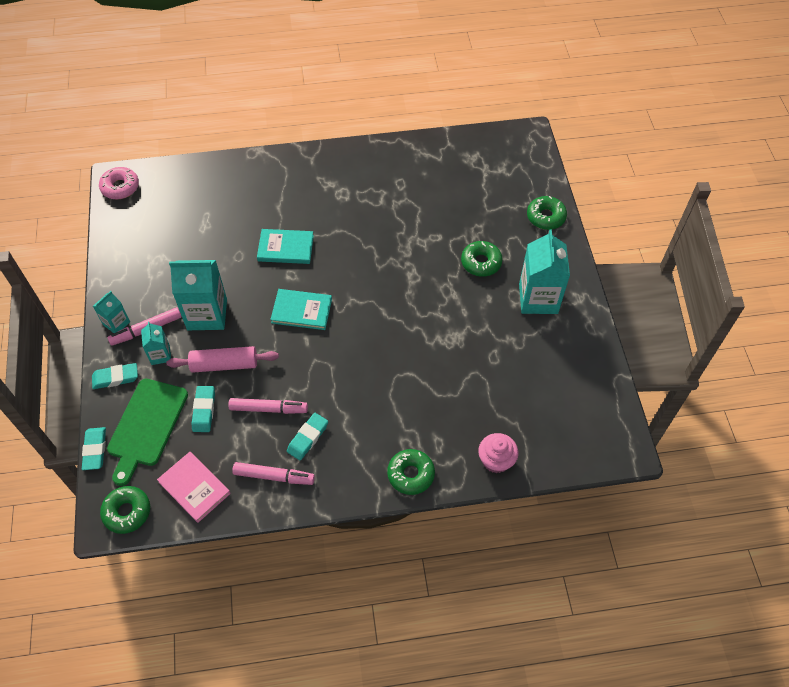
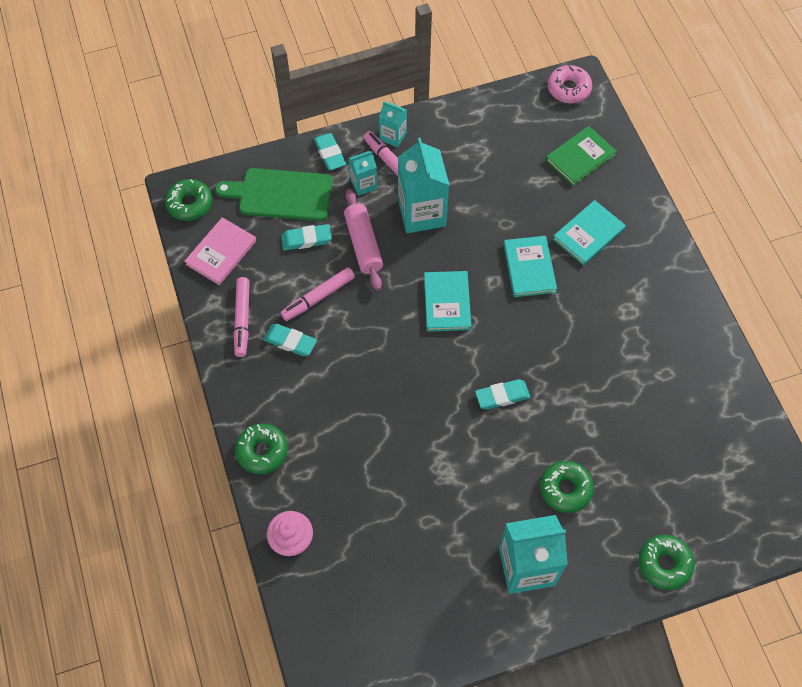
camera: 80 degrees right, 5 degrees up
turquoise eraser [82,427,106,470] -> turquoise eraser moved to [475,379,530,410]
pink marker [228,398,308,414] -> pink marker turned 60 degrees clockwise [280,267,355,321]
none -> green book [546,126,617,186]
none -> turquoise book [553,200,626,265]

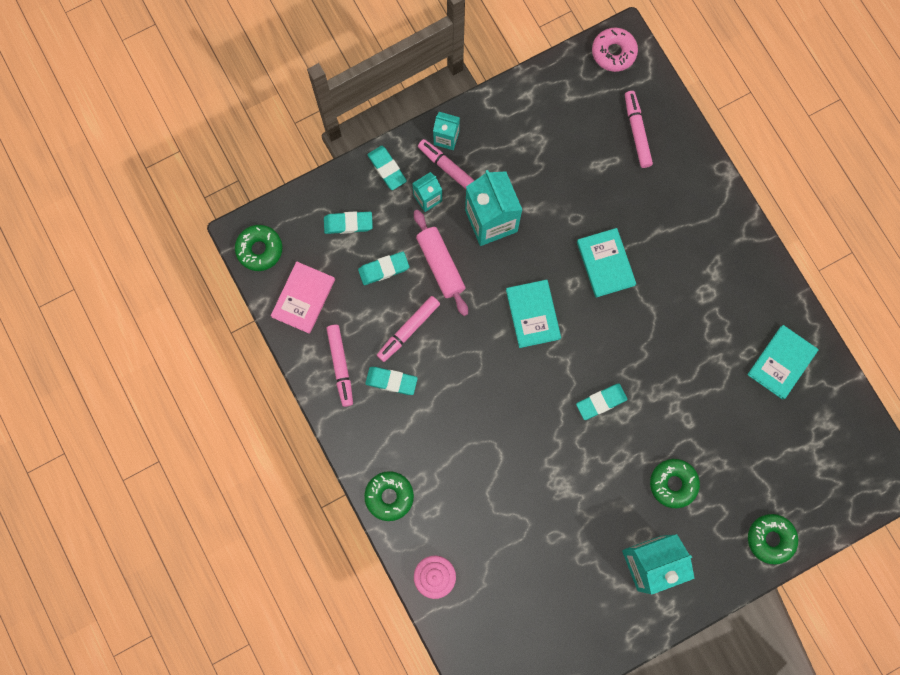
camera: 10 degrees left, 15 degrees up
green cutting board [215,168,333,221] -> turquoise eraser [324,211,373,234]
green book [546,126,617,186] -> pink marker [625,91,653,168]
turquoise book [553,200,626,265] -> turquoise book moved to [747,325,819,400]

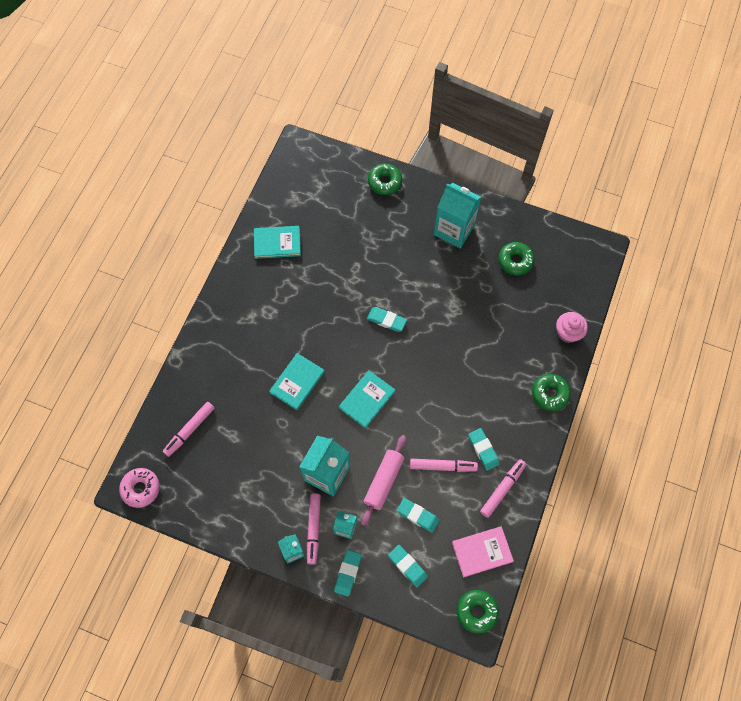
camera: 130 degrees left, 10 degrees down
green donut [650,459,700,508] -> green donut moved to [498,242,535,275]

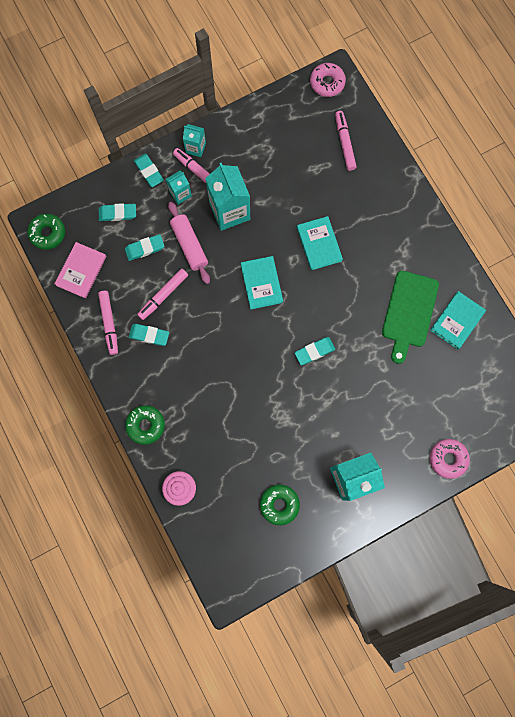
camera: 130 degrees right, 10 degrees up
green donut [368,164,402,195] -> pink donut [430,439,470,479]
none -> green cutting board [382,271,439,364]

